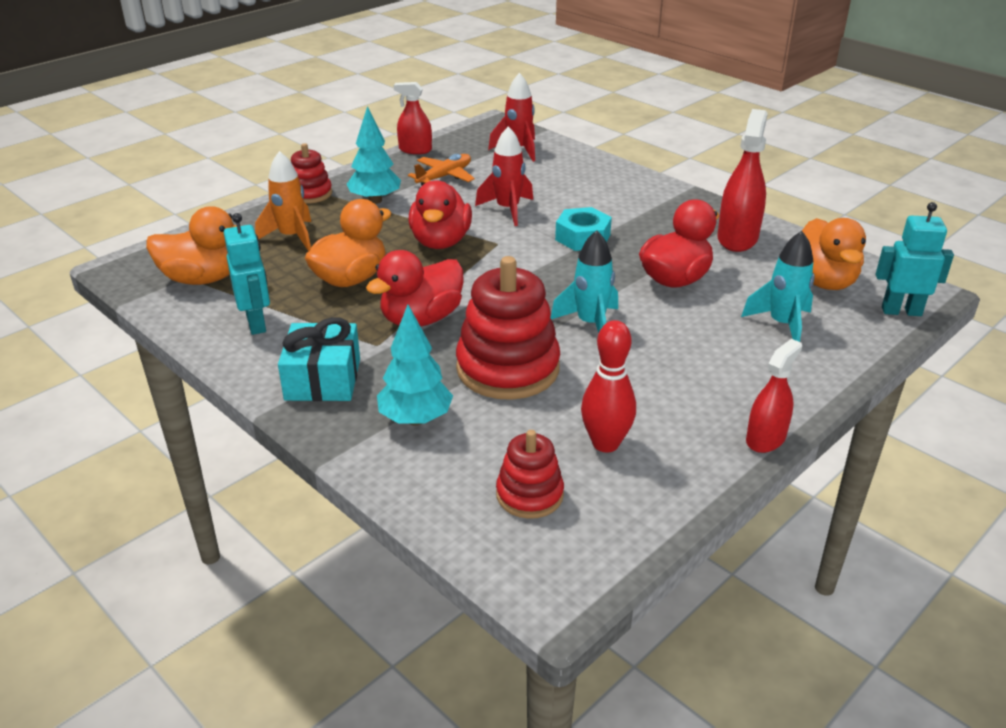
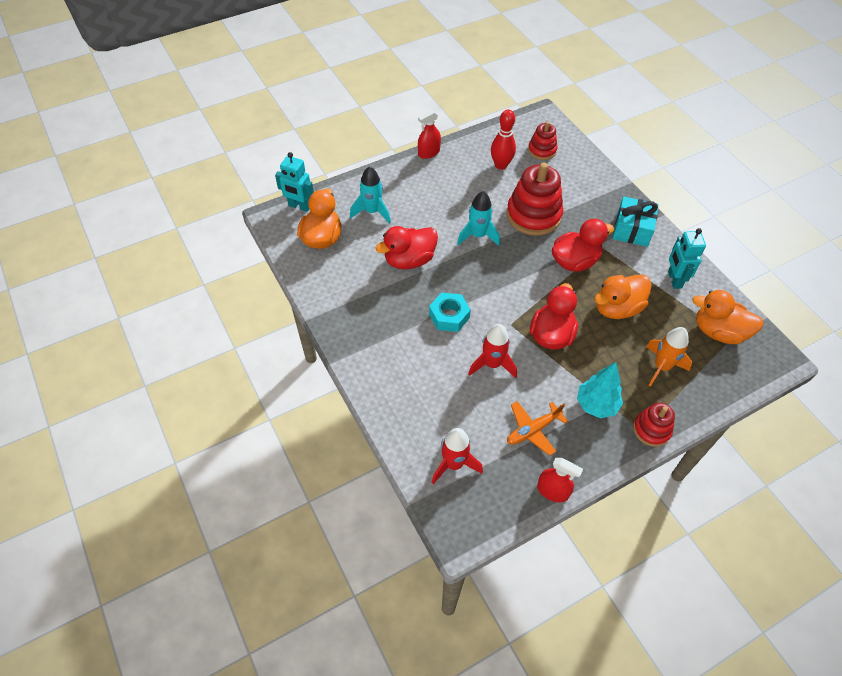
camera: 165 degrees left, 20 degrees up
turquoise tree [377,305,453,426] -> none
red spray bottle [717,109,768,252] -> none

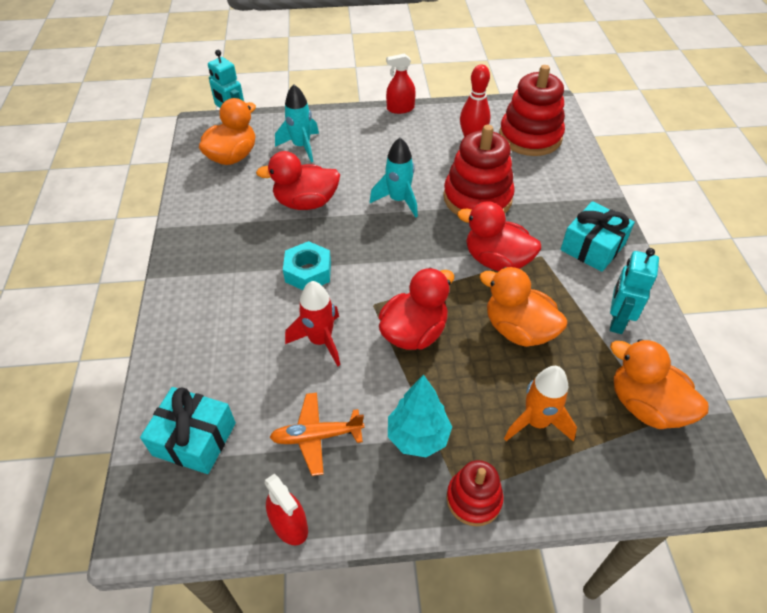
camera: 25 degrees right, 5 degrees down
red rocket [431,428,483,484] -> turquoise gift [140,387,236,474]
red stacking toy [528,122,557,160] -> red stacking toy [499,65,565,156], size x1.80
red duck [552,219,614,272] -> red duck turned 150 degrees counterclockwise [457,201,541,271]
orange duck [594,274,651,319] -> orange duck turned 45 degrees clockwise [480,267,568,347]

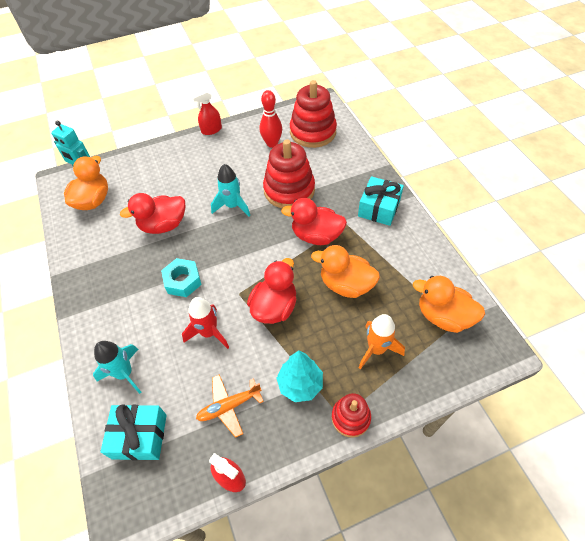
camera: 15 degrees left, 5 degrees up
turquoise rocket [275,84,319,162] -> turquoise rocket moved to [93,341,141,394]
turquoise robot [610,248,659,334] -> none

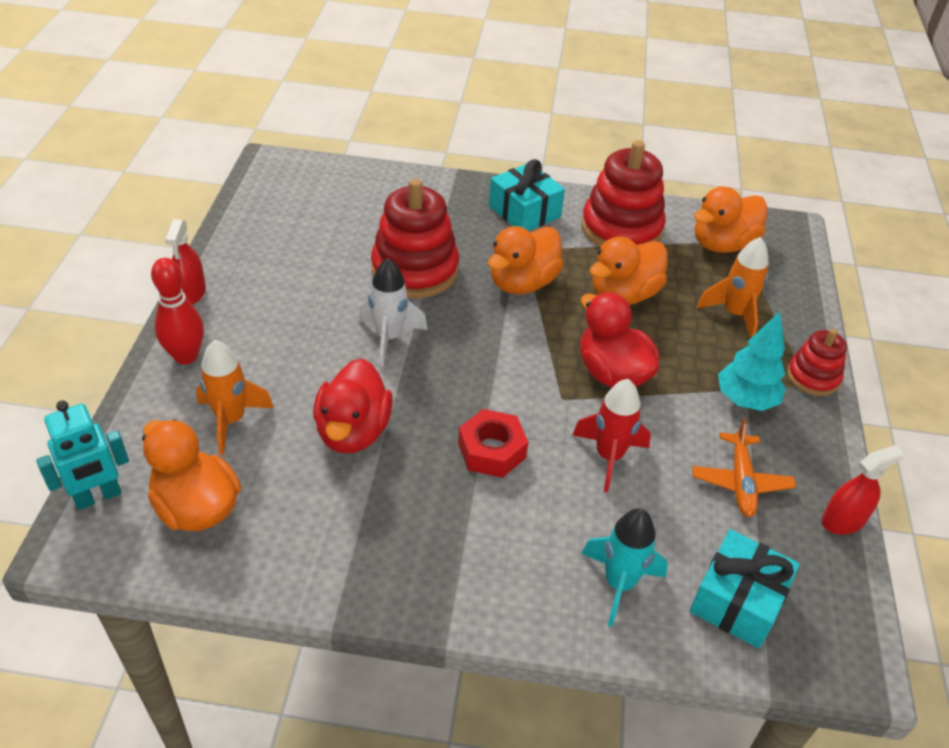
camera: 65 degrees left, 10 degrees down
turquoise nut [161,258,202,297] -> red nut [458,409,528,478]
turquoise rocket [211,164,250,217] -> white rocket [359,258,428,367]
red bowling pin [260,90,282,148] -> red bowling pin moved to [151,258,204,365]
red duck [281,198,347,245] -> orange duck [488,226,563,294]
red stacking toy [290,80,337,148] -> red stacking toy moved to [581,140,666,248]
none -> orange rocket [196,340,274,455]

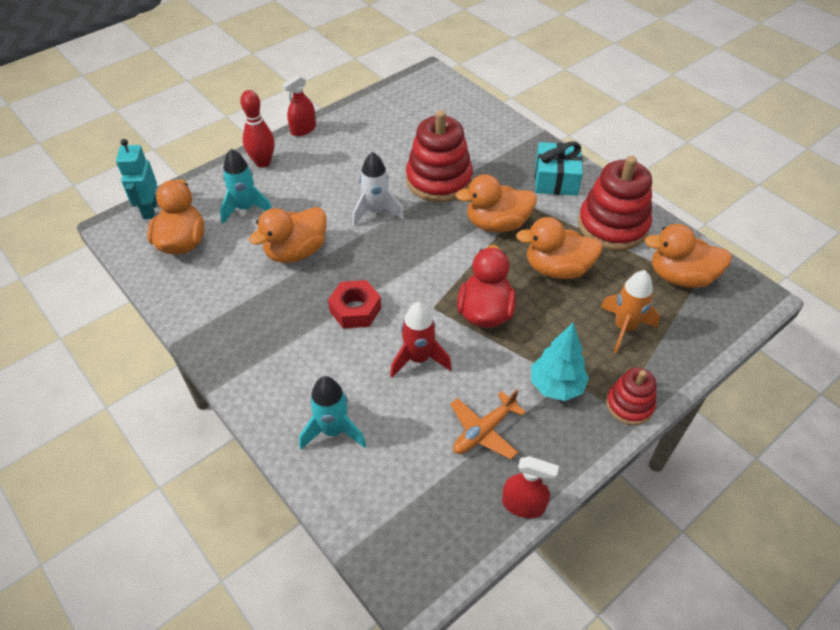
camera: 45 degrees right, 5 degrees up
turquoise robot [36,401,129,510] -> turquoise robot turned 75 degrees clockwise [116,139,157,219]
orange rocket [196,340,274,455] -> turquoise rocket [220,149,272,224]
red duck [313,358,393,453] -> orange duck [249,207,327,263]
turquoise gift [690,529,800,648] -> none

